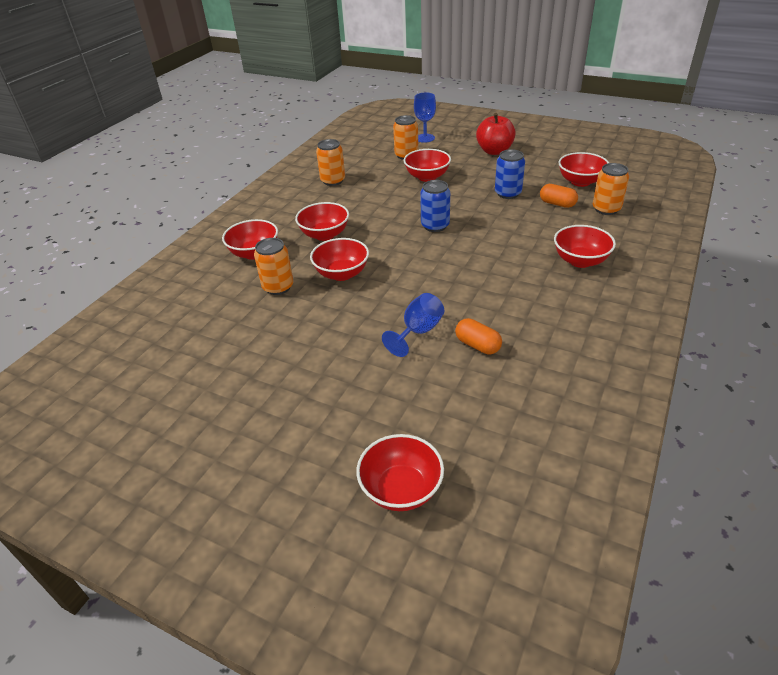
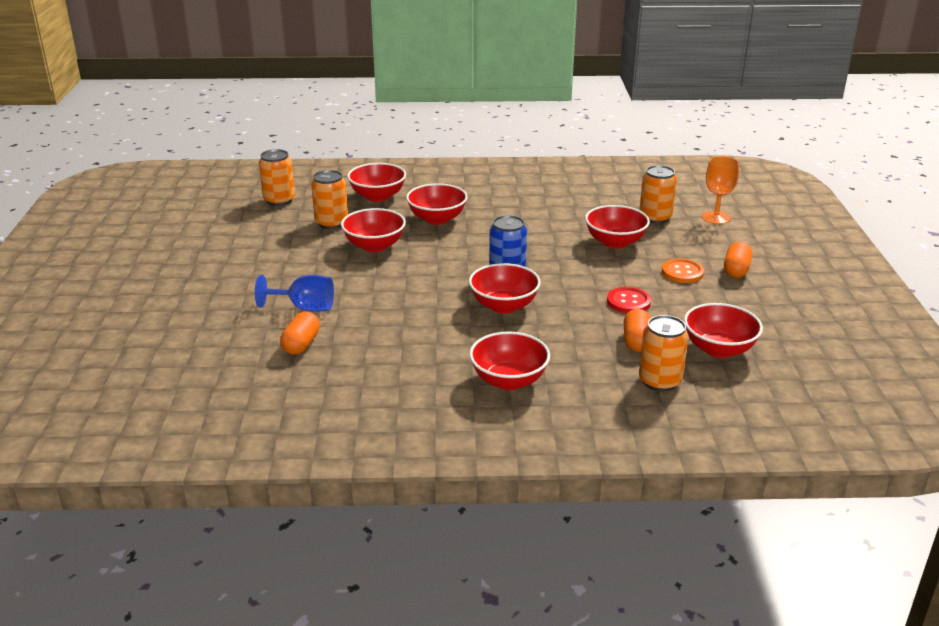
camera: 60 degrees right, 10 degrees down
orange can [316,139,345,186] -> orange can moved to [259,149,295,206]
red bowl [356,434,444,511] -> red bowl moved to [469,263,540,314]
blue goblet [414,93,436,143] -> orange goblet [702,156,739,224]
red apple [476,113,516,155] -> orange capsule [724,242,752,278]
blue can [495,149,525,199] -> red button [607,287,651,313]
none -> orange button [662,259,704,283]

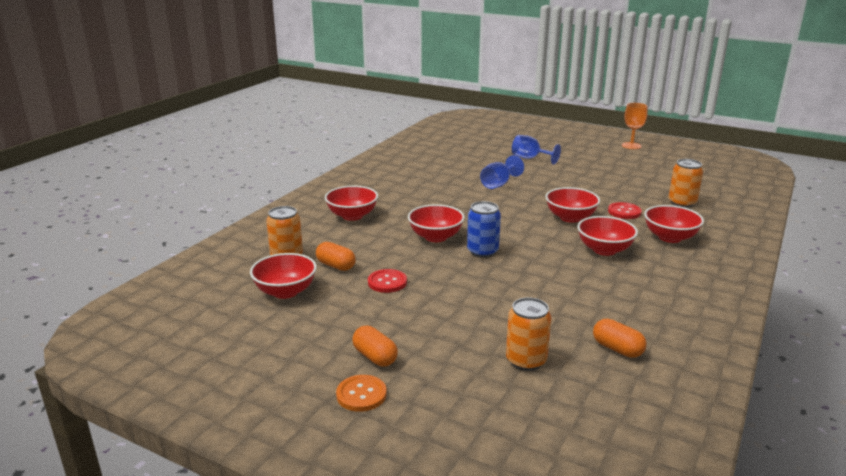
camera: 120 degrees right, 5 degrees down
orange capsule [280,312,320,355] -> orange capsule moved to [593,319,646,358]
orange can [311,170,348,229] -> red button [608,202,642,219]
red bowl [585,205,650,249] -> none
orange button [662,259,704,283] -> orange button moved to [336,375,387,412]
orange goblet [702,156,739,224] -> orange goblet moved to [622,103,648,149]
none -> blue goblet [512,135,561,165]

